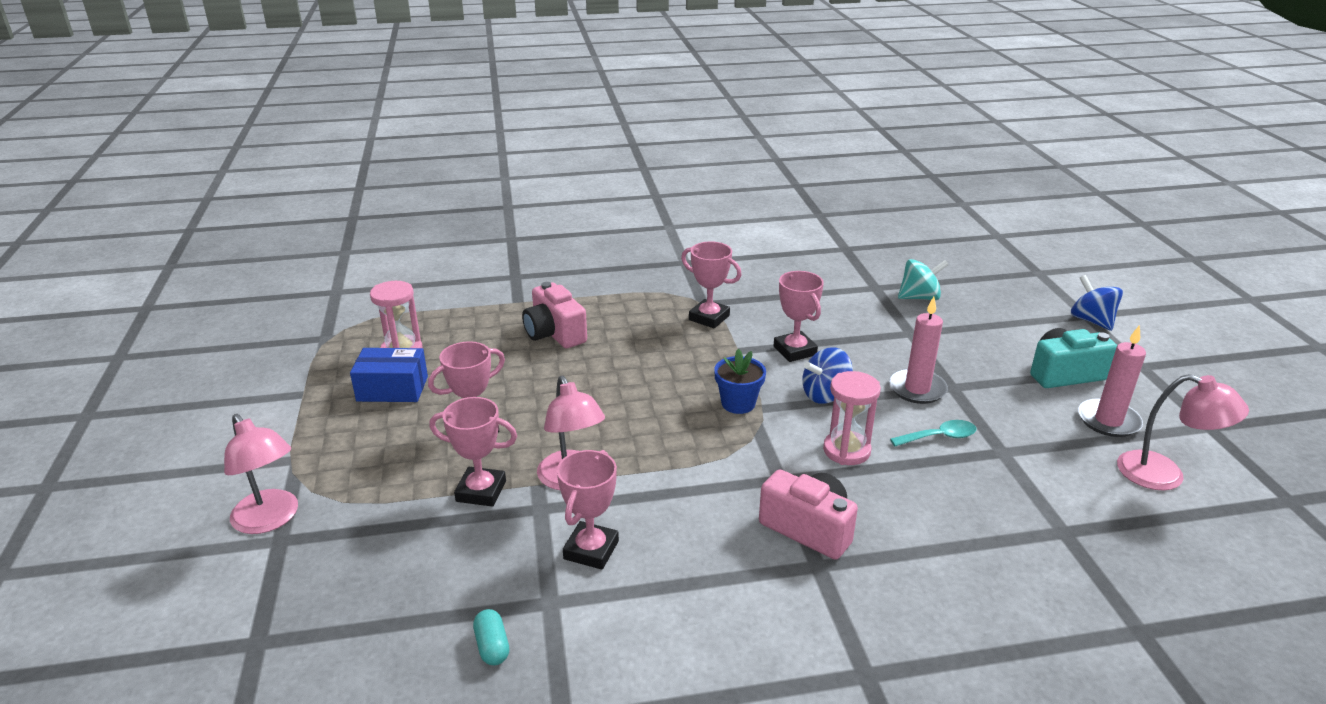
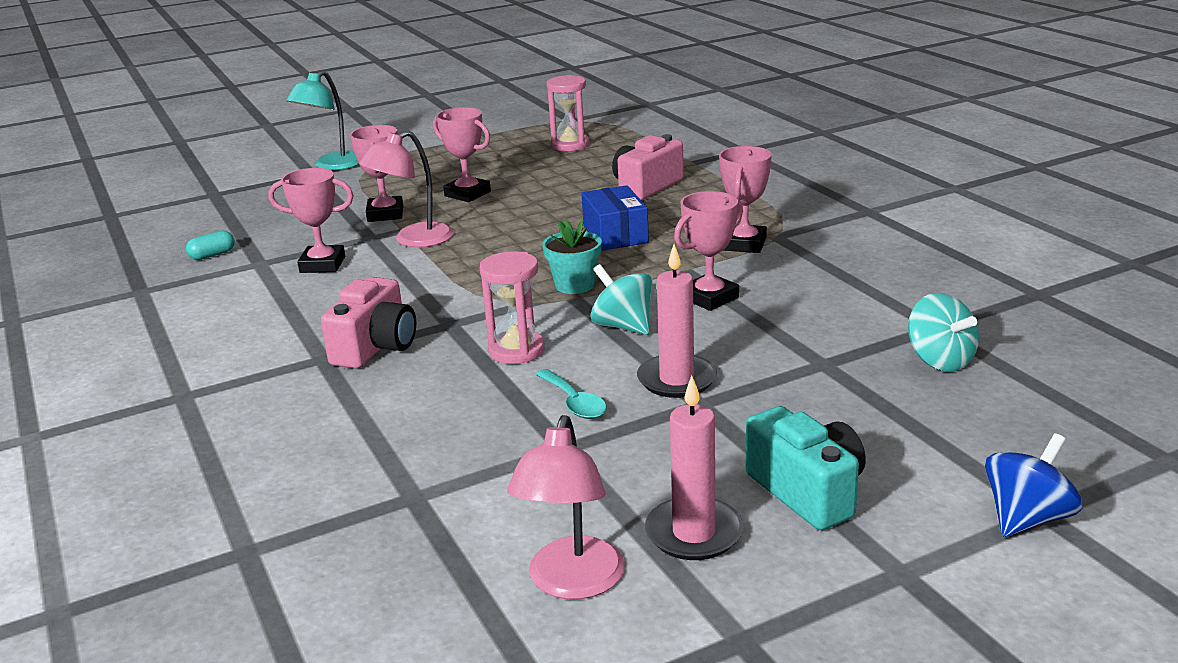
camera: 75 degrees right, 5 degrees down
pink lamp [224,414,298,534] -> turquoise lamp [286,71,359,170]
blue box [350,348,428,402] -> blue box moved to [582,185,649,251]
blue flower pot [714,349,766,414] -> turquoise flower pot [542,220,602,294]
blue spinning top [802,347,853,404] -> turquoise spinning top [590,264,653,335]

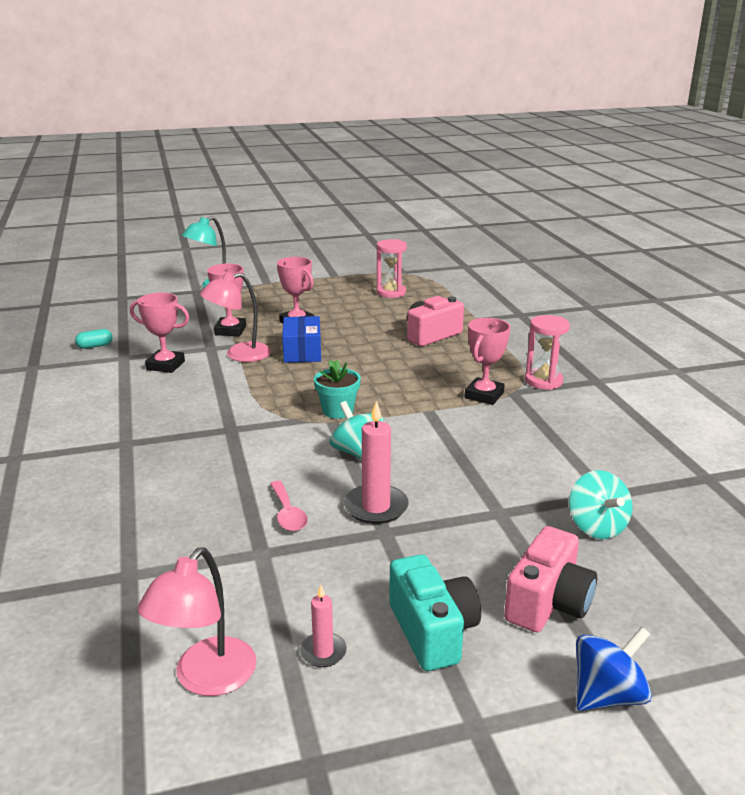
camera: 10 degrees right, 0 degrees up
pink camera [321,277,416,369] -> pink camera moved to [504,526,597,632]
pink hourglass [480,251,545,364] -> pink hourglass moved to [525,315,570,390]
turquoise spoon [535,369,607,419] -> pink spoon [270,481,308,531]
blue box [582,185,649,251] -> blue box moved to [282,316,321,363]
pink candle [645,375,744,560] -> pink candle [300,585,347,667], size x0.57
pink trophy [674,191,743,311] -> none

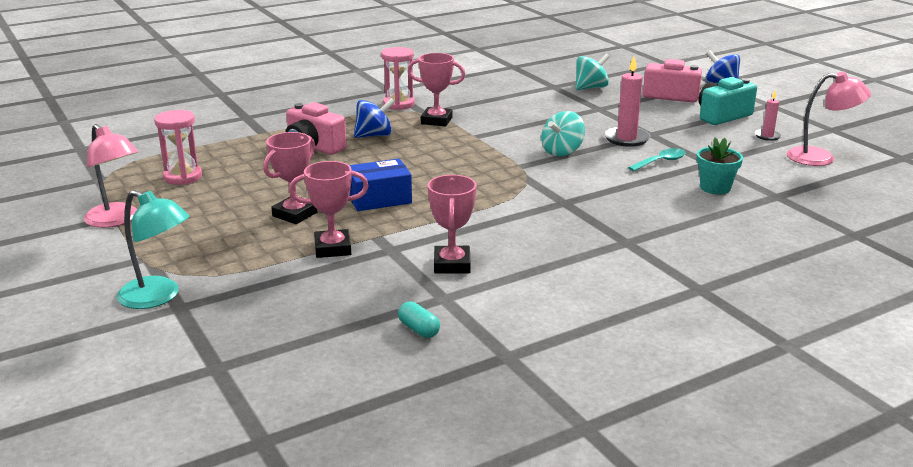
camera: 105 degrees left, 0 degrees up
pink lamp [200,273,271,362] -> pink lamp moved to [84,124,138,228]
pink spoon [270,481,308,531] -> turquoise spoon [628,148,686,171]
turquoise flower pot [314,359,361,419] -> turquoise flower pot moved to [697,137,743,194]
none -> blue spinning top [354,98,395,138]

